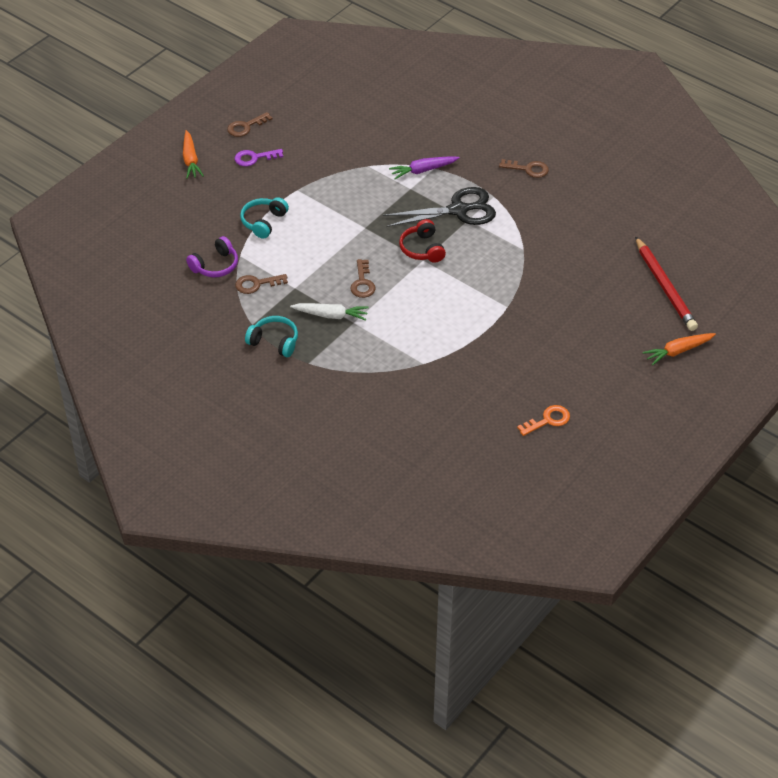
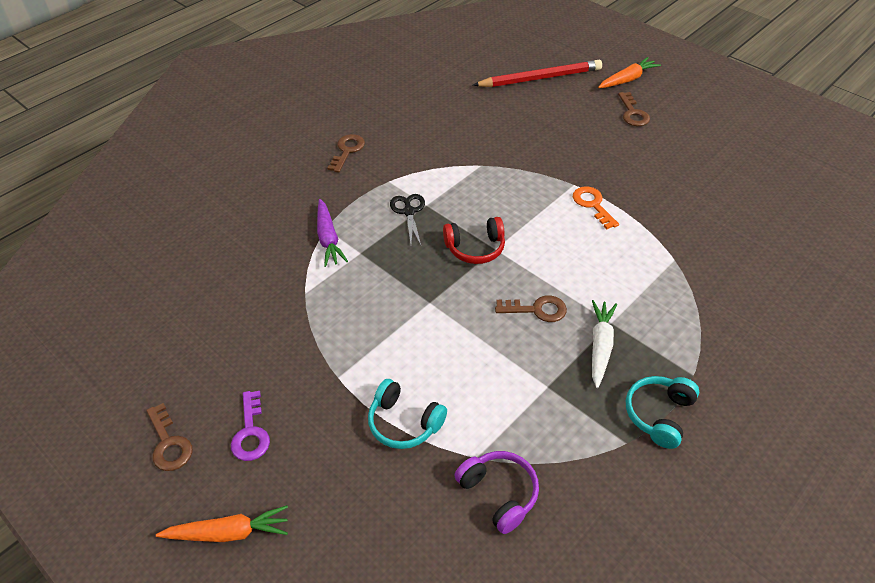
camera: 85 degrees left, 0 degrees up
brown key [235,274,288,294] -> brown key moved to [618,92,650,126]
black scissors [383,187,496,227] -> black scissors [390,194,425,245], size x0.54
orange key [517,405,570,436] -> orange key moved to [573,187,619,229]
orange carrot [643,333,716,366] -> orange carrot turned 105 degrees counterclockwise [598,57,661,88]

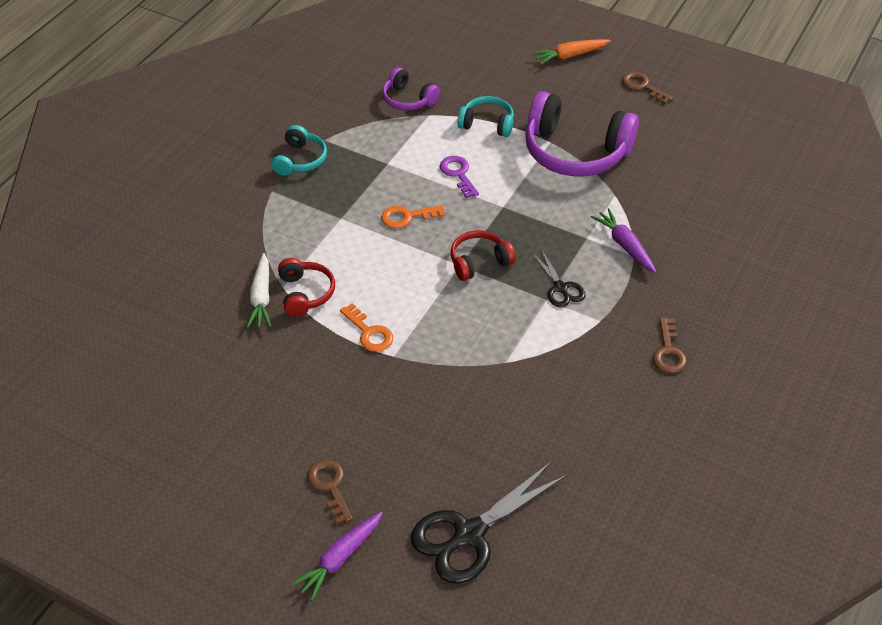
camera: 165 degrees right, 0 degrees up
purple key [231,391,270,461] -> purple key moved to [440,156,479,198]
red pencil [473,60,602,87] -> black scissors [411,462,567,584]
brown key [495,295,567,322] -> orange key [381,205,445,228]
white carrot [592,300,617,388] -> white carrot moved to [247,253,271,328]
orange carrot [598,57,661,88] -> purple carrot [291,512,383,601]
none -> red headphones [278,258,335,317]
none -> purple headphones [525,91,639,176]

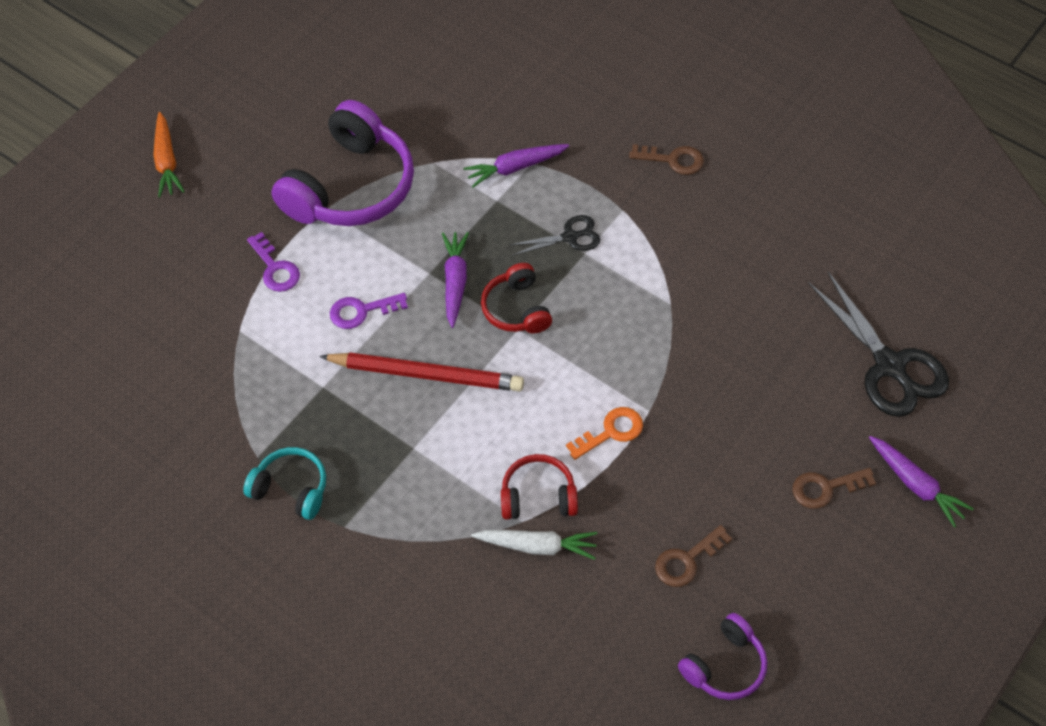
camera: 80 degrees left, 10 degrees up
orange key [381,205,445,228] -> red pencil [319,352,524,392]
purple headphones [382,67,440,110] -> purple headphones moved to [678,613,767,700]
turquoise headphones [457,96,514,137] -> purple key [247,232,300,292]
brown key [622,72,674,104] -> brown key moved to [655,525,732,587]
none -> purple carrot [442,232,469,328]

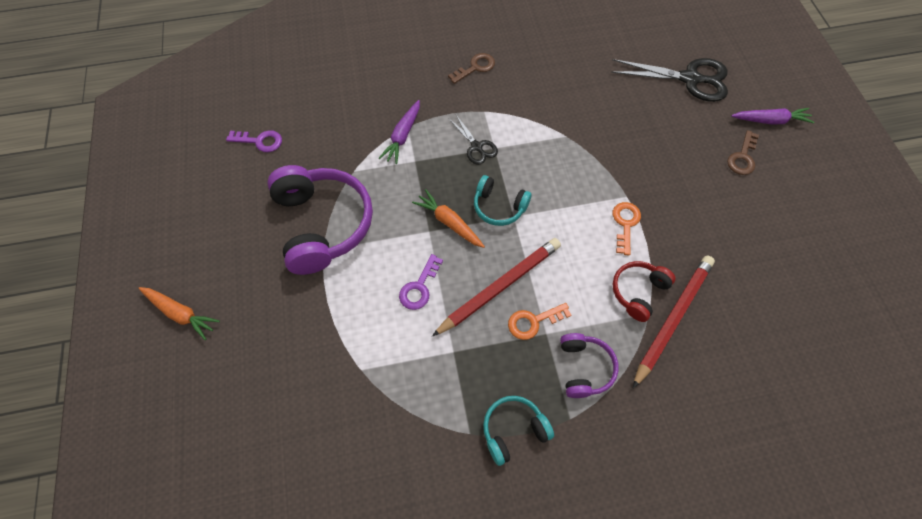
camera: 50 degrees left, 5 degrees up
purple key [247,232,300,292] -> purple key moved to [226,130,282,152]
purple carrot [442,232,469,328] -> orange carrot [412,189,485,248]
white carrot [471,530,598,560] -> red pencil [633,256,715,388]
red headphones [481,263,552,333] -> turquoise headphones [474,175,532,226]
black scissors [510,215,600,256] -> black scissors turned 120 degrees clockwise [448,115,498,165]
brown key [655,525,732,587] -> none
purple headphones [678,613,767,700] -> purple headphones moved to [560,333,619,398]
none -> orange key [508,303,571,340]

